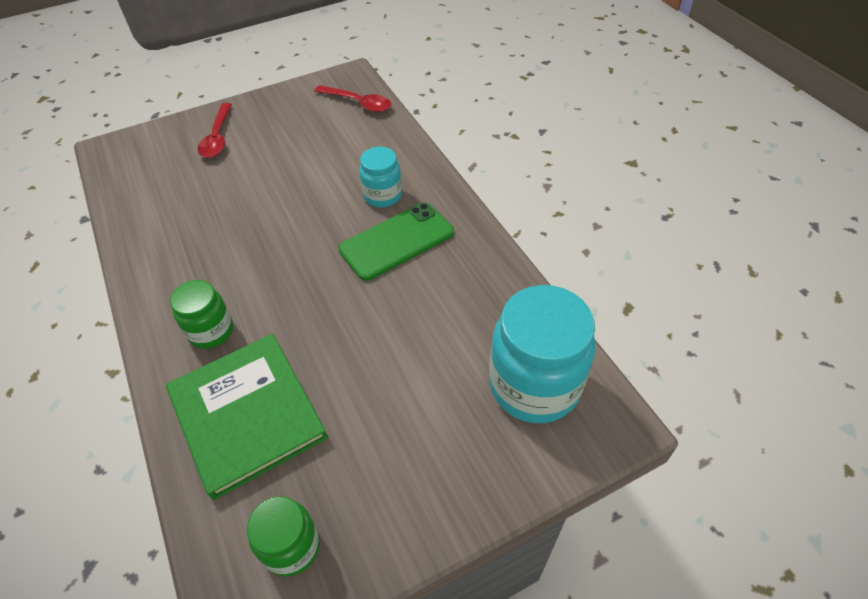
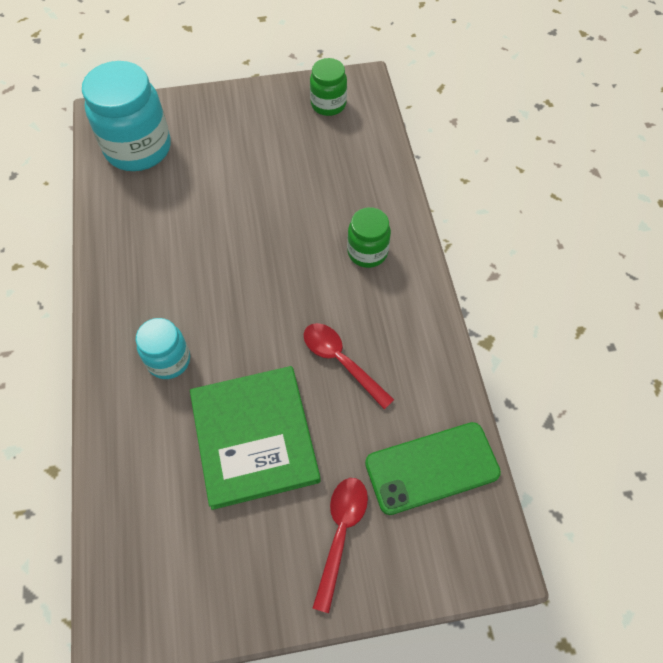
camera: 165 degrees left, 10 degrees up
green book [166,334,328,500] -> green book moved to [190,366,321,510]
red spoon [314,85,391,112] -> red spoon moved to [304,323,394,409]
green phone [338,203,454,281] -> green phone moved to [365,422,501,515]

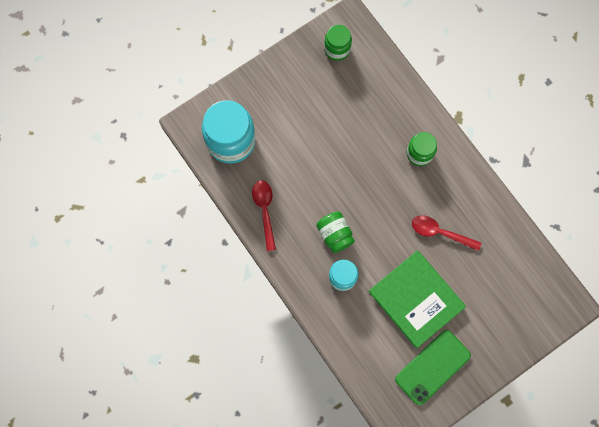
camera: 25 degrees left, 15 degrees up
red spoon [313,478,368,613] -> red spoon moved to [252,180,276,251]
green phone [365,422,501,515] -> green phone moved to [395,330,471,405]
none -> green jar [316,211,355,253]

